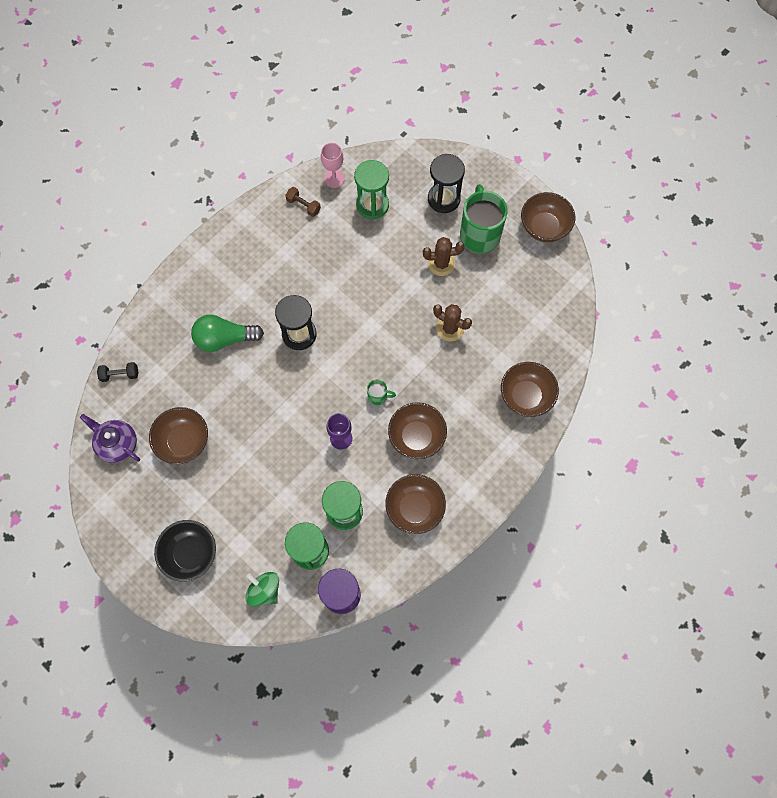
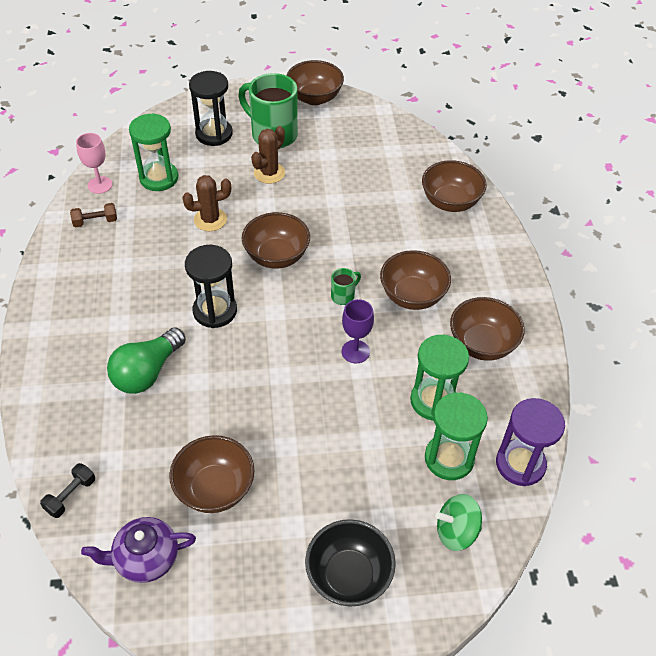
camera: 50 degrees left, 20 degrees down
brown cactus [433,304,472,342] -> brown cactus moved to [182,175,231,231]
none -> brown bowl [242,212,310,269]

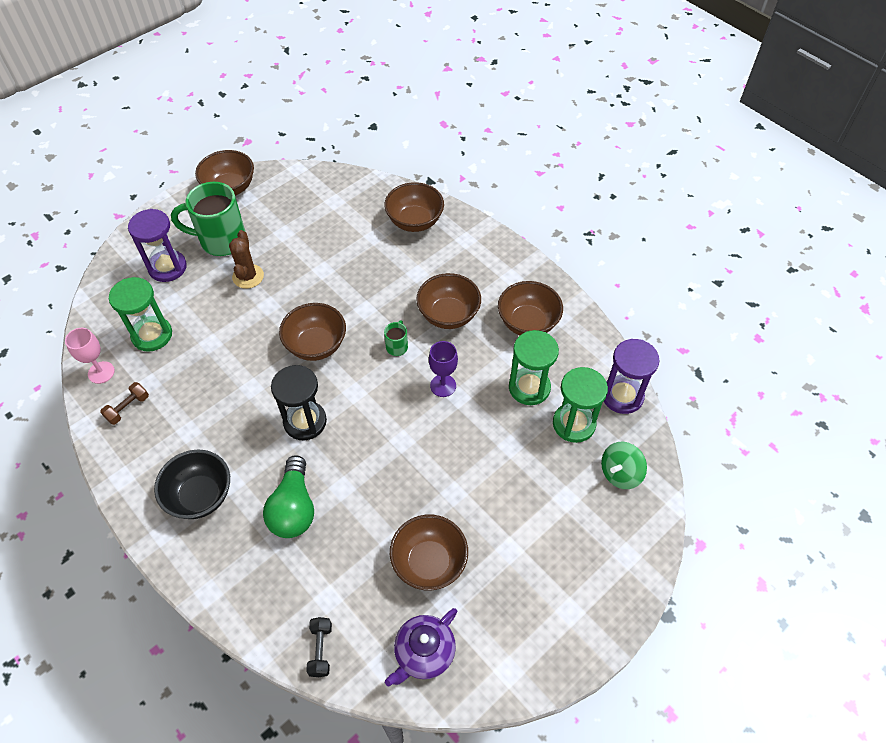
camera: 35 degrees left, 5 degrees up
brown cactus [182,175,231,231] -> none
black hourglass [189,71,233,146] -> purple hourglass [128,209,187,282]
black bowl [305,519,396,606] -> black bowl moved to [154,449,230,519]

